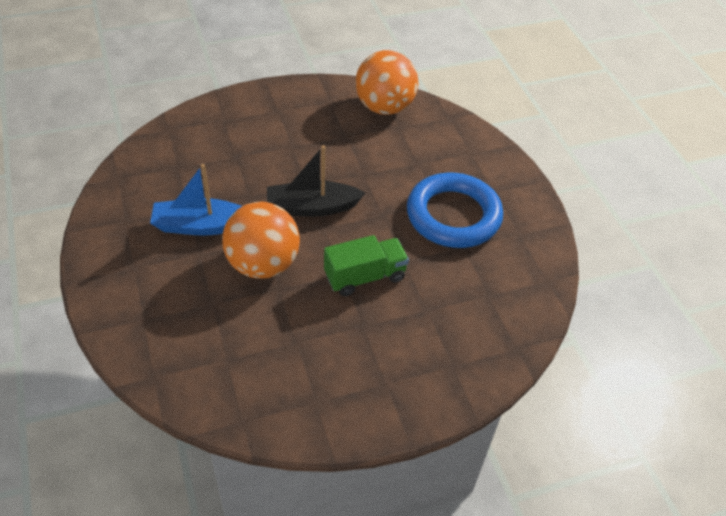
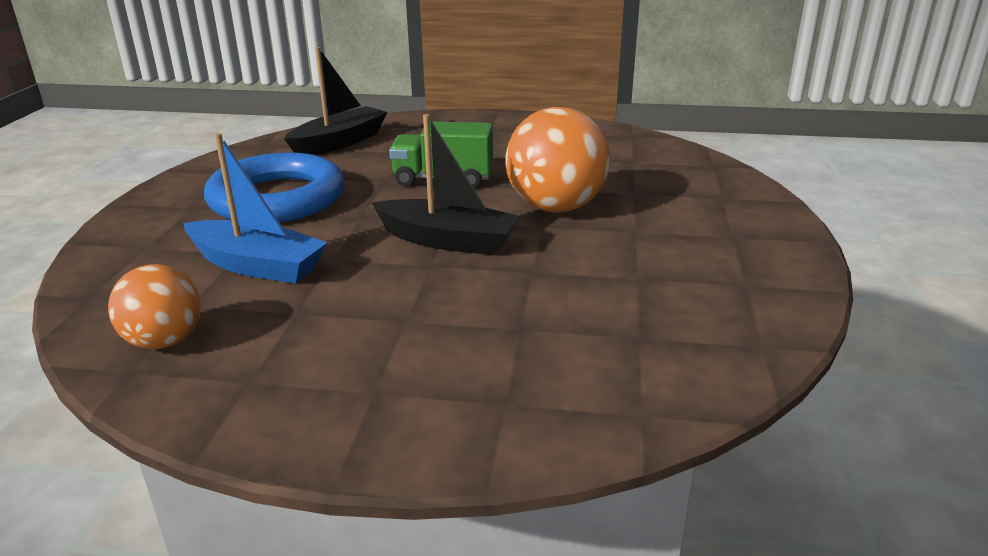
camera: 150 degrees left, 20 degrees down
blue boat [150,164,242,236] -> blue boat moved to [183,133,328,284]
orange ball [355,50,418,115] -> orange ball [108,264,201,349], size x0.61
none -> black boat [284,47,387,155]

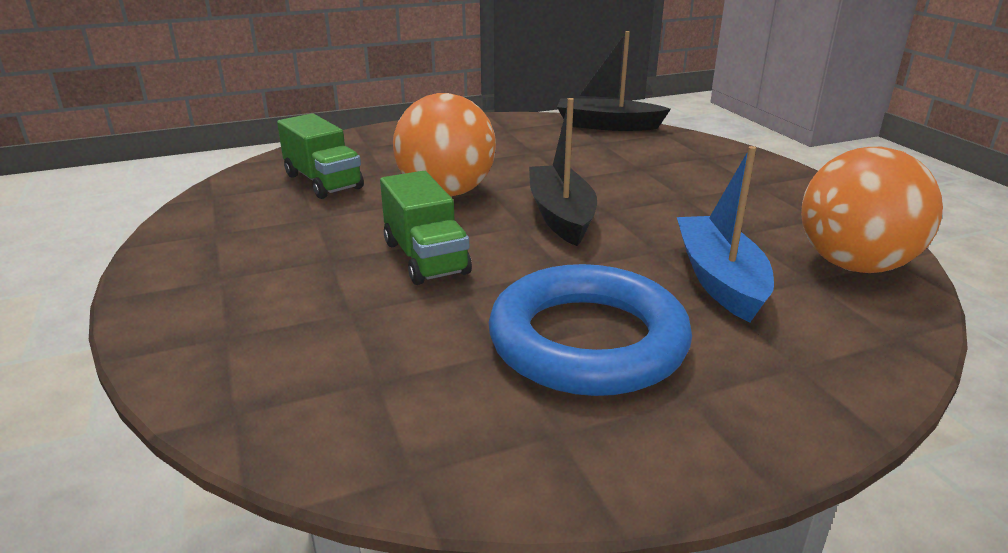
camera: 120 degrees left, 0 degrees up
orange ball [108,264,201,349] -> orange ball [801,147,943,273], size x1.65
black boat [284,47,387,155] -> black boat moved to [557,31,671,131]
none -> green truck [277,113,364,199]

